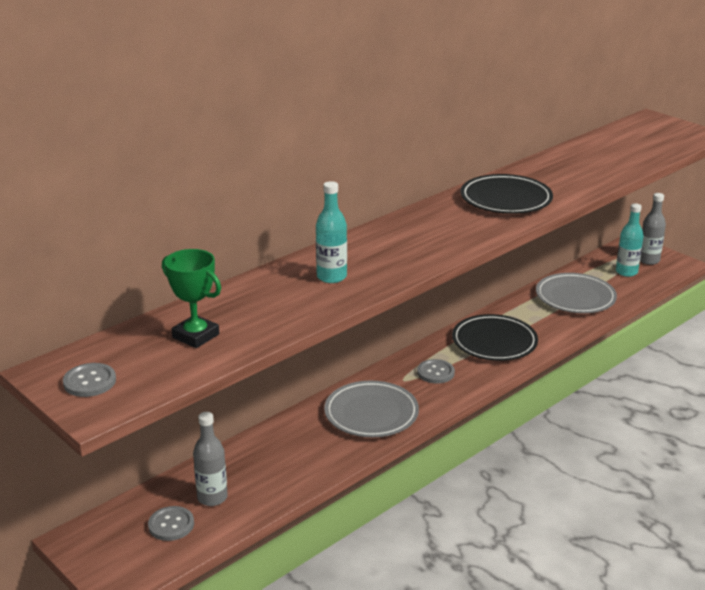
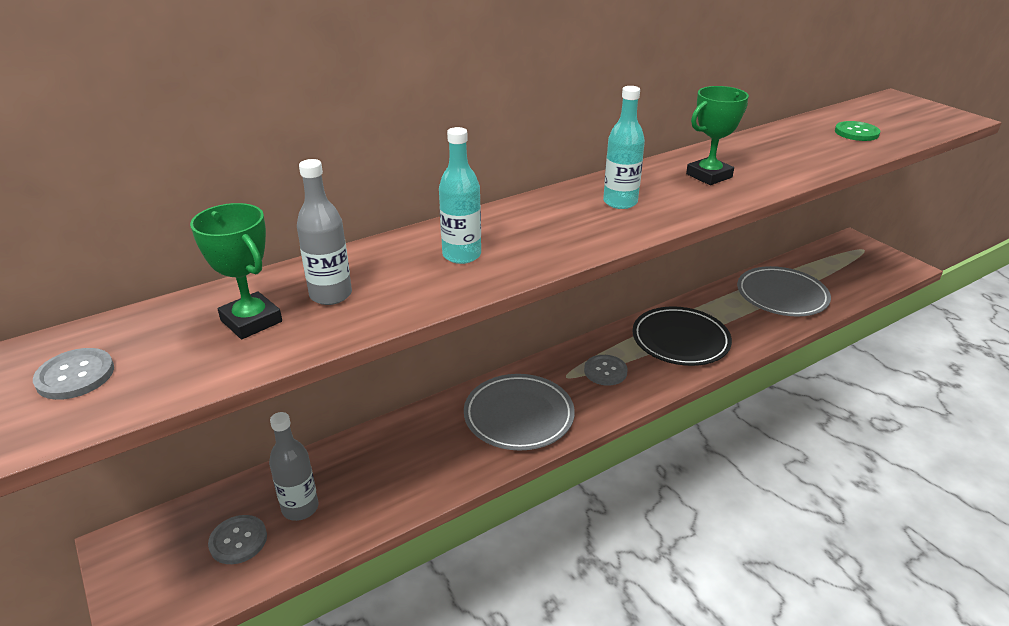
camera: 10 degrees right, 5 degrees up
black plate [460,174,553,214] -> green trophy [686,86,749,185]
turquoise bottle [616,203,643,277] -> turquoise bottle moved to [603,86,645,209]
grey bottle [640,193,666,265] -> grey bottle moved to [297,159,352,305]
none -> green button [835,121,881,141]

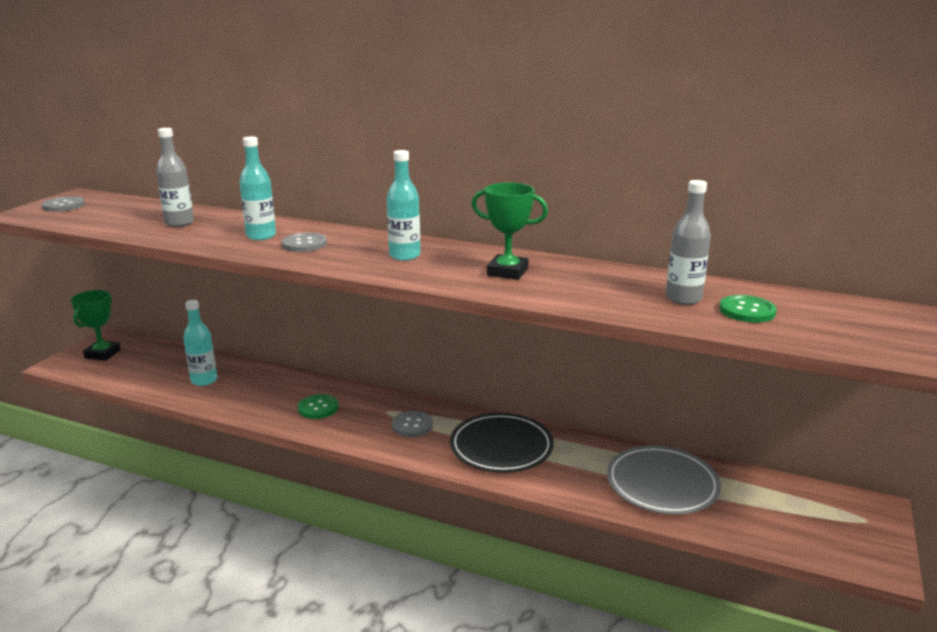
camera: 55 degrees right, 10 degrees down
green trophy [190,203,282,339] -> green trophy moved to [71,290,121,361]
grey button [208,515,267,564] -> grey button moved to [282,233,327,252]
grey bottle [269,412,319,521] -> grey bottle moved to [666,180,711,305]
grey plate [464,374,575,451] -> green button [298,394,338,419]
none -> turquoise bottle [183,300,217,386]

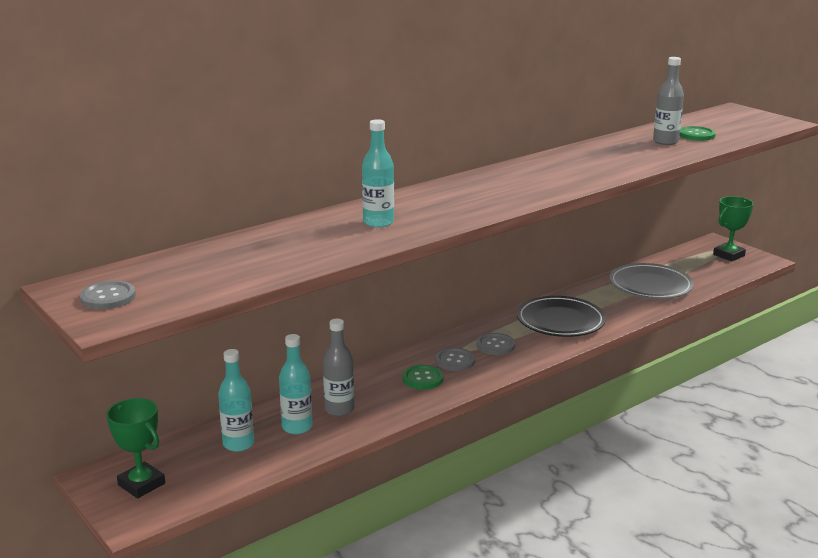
camera: 60 degrees left, 0 degrees up
grey bottle [156,128,194,227] -> grey bottle moved to [323,319,354,416]
grey button [282,233,327,252] -> grey button moved to [435,348,475,371]
turquoise bottle [387,150,420,261] -> turquoise bottle moved to [218,349,254,452]
green trophy [471,183,548,280] -> green trophy moved to [713,196,754,261]

